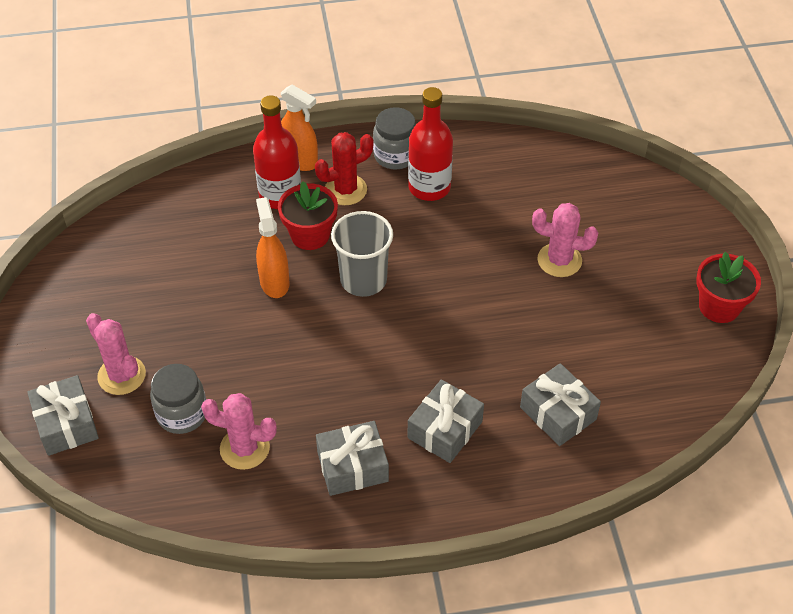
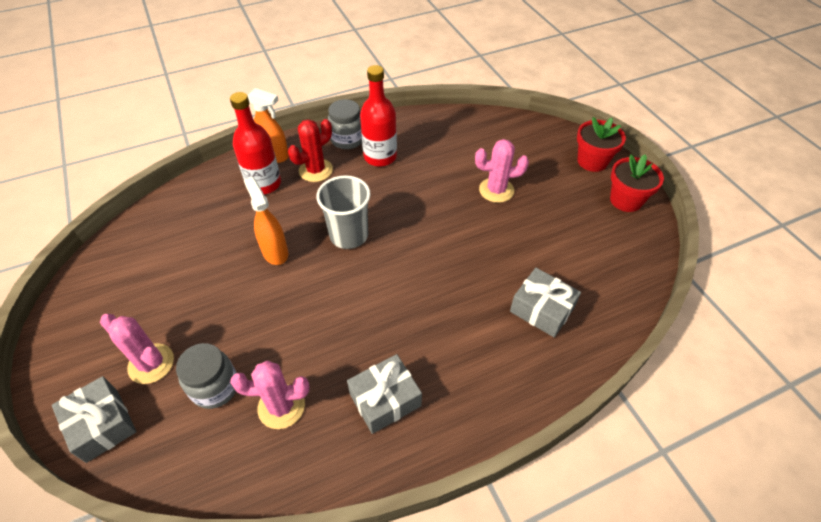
camera: 15 degrees left, 0 degrees up
red flower pot [278,181,338,250] -> red flower pot moved to [577,117,626,172]
grey gift [408,379,484,463] -> none

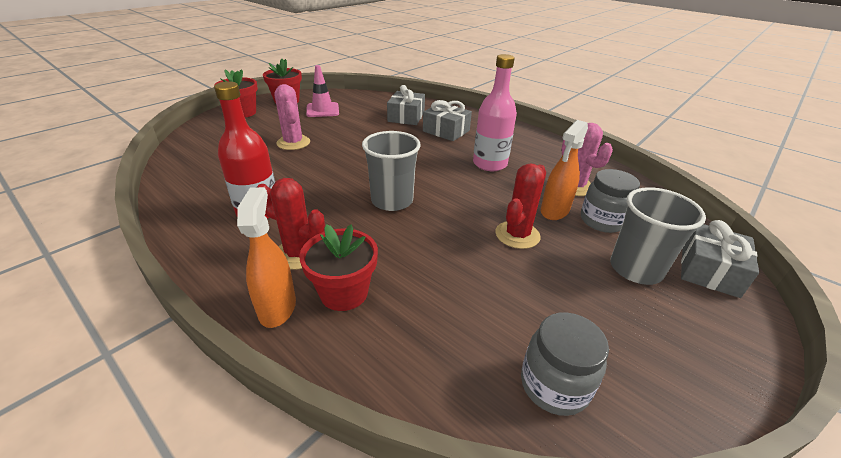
camera: 115 degrees left, 15 degrees down
pink cactus [100,314,174,384] -> grey cup [610,187,706,285]
red bottle [230,92,281,194] -> red flower pot [299,224,378,311]
orange spray bottle [244,177,288,265] -> orange spray bottle moved to [541,120,588,220]
grey jar [328,99,362,149] -> grey jar moved to [521,312,609,416]
grey gift [347,354,422,434] -> grey gift moved to [423,100,472,141]
none -> pink traffic cone [306,65,339,117]
none -> pink bottle [473,54,517,171]
none -> red cactus [495,163,546,249]

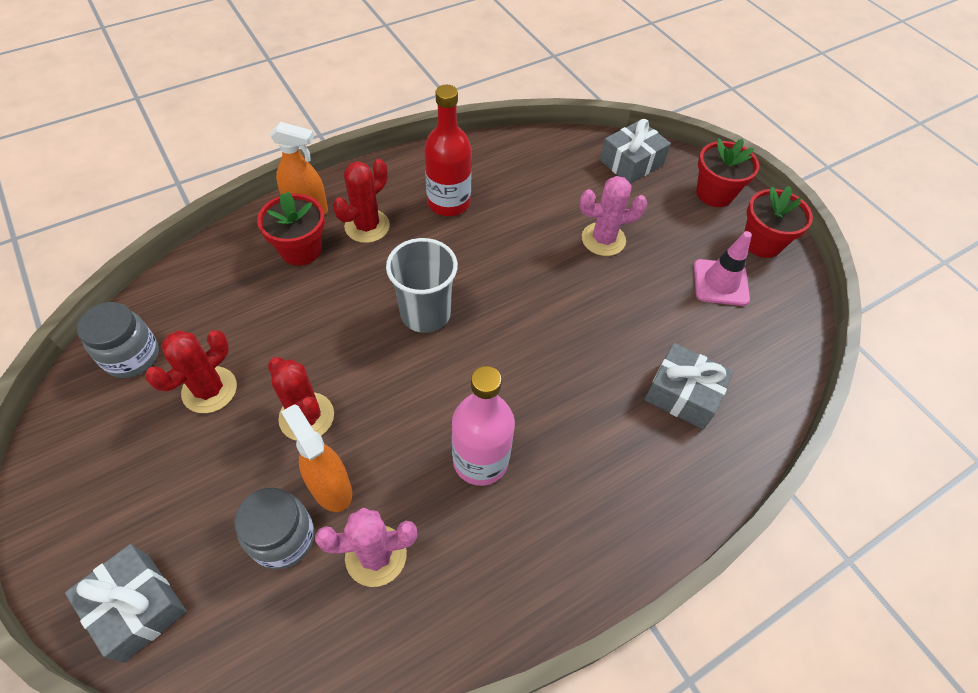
camera: 105 degrees right, 20 degrees up
grey gift [423,100,472,141] -> grey gift moved to [600,119,671,184]
grey cup [610,187,706,285] -> none
none -> red cactus [145,330,237,413]

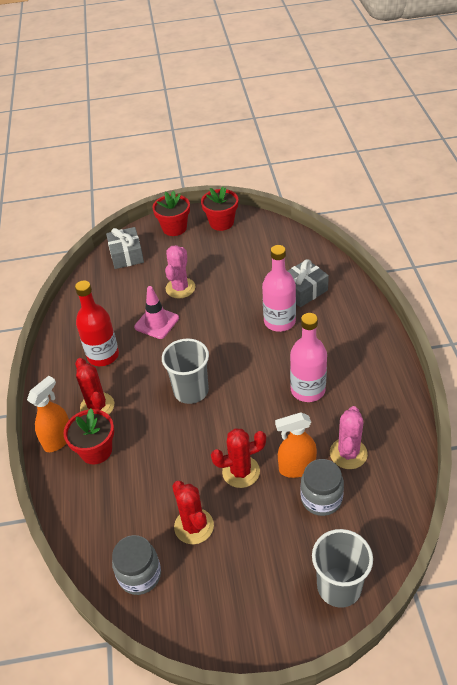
camera: 60 degrees left, 10 degrees down
grey gift [65,544,187,663] -> grey cup [312,529,373,608]
pink traffic cone [694,231,752,306] -> pink traffic cone moved to [134,286,179,339]
none -> pink bottle [262,245,296,332]

